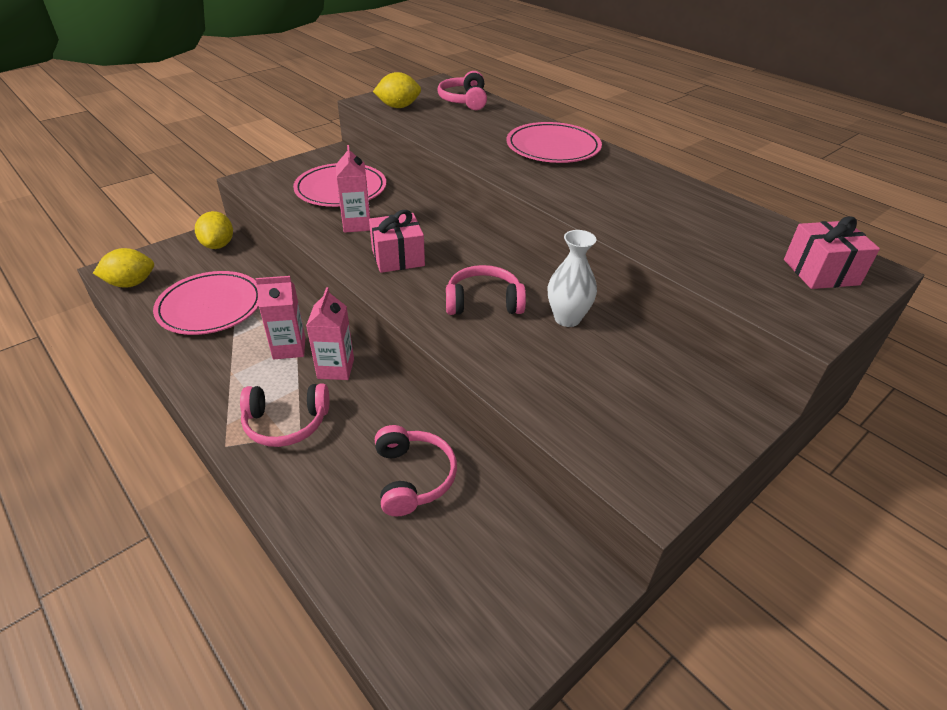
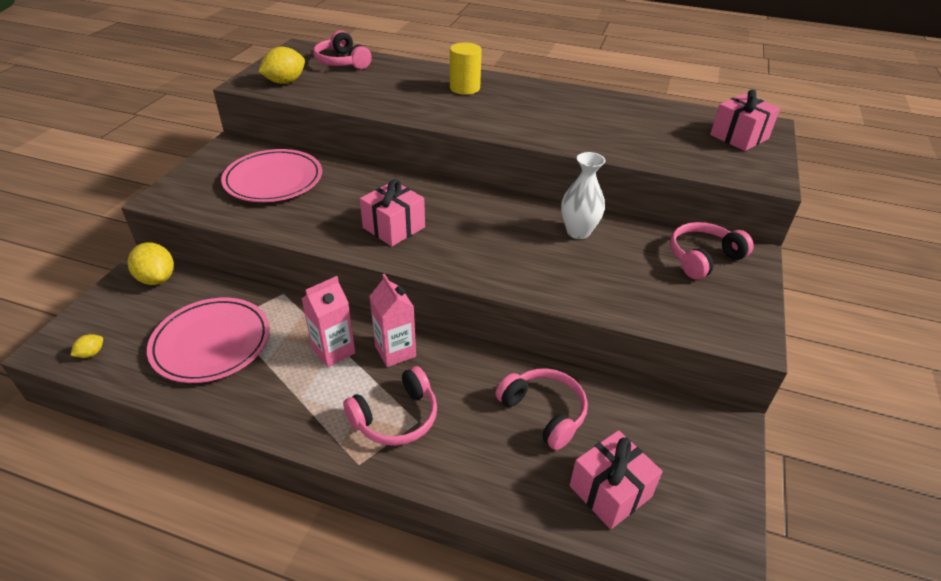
camera: 30 degrees left, 0 degrees up
yellow lemon [93,248,154,288] -> yellow lemon [70,334,103,358], size x0.49
pink carton [336,145,370,233] -> none
pink headphones [446,265,526,315] -> pink headphones moved to [670,222,754,279]
pink plate [506,122,602,163] -> yellow cylinder [450,42,482,95]
none -> pink gift [570,430,663,529]

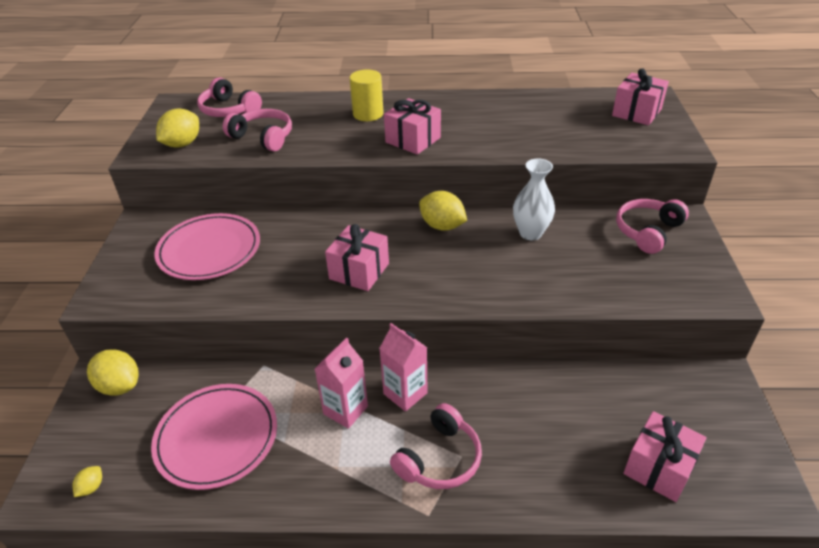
camera: 15 degrees left, 0 degrees up
pink headphones [495,368,588,450] -> pink headphones moved to [223,109,292,152]
none -> pink gift [384,98,441,155]
none -> yellow lemon [419,191,467,231]

